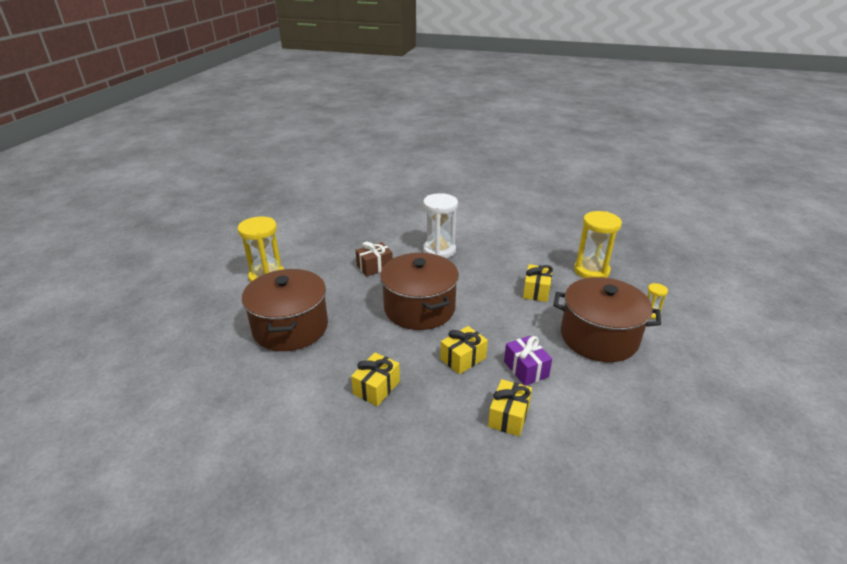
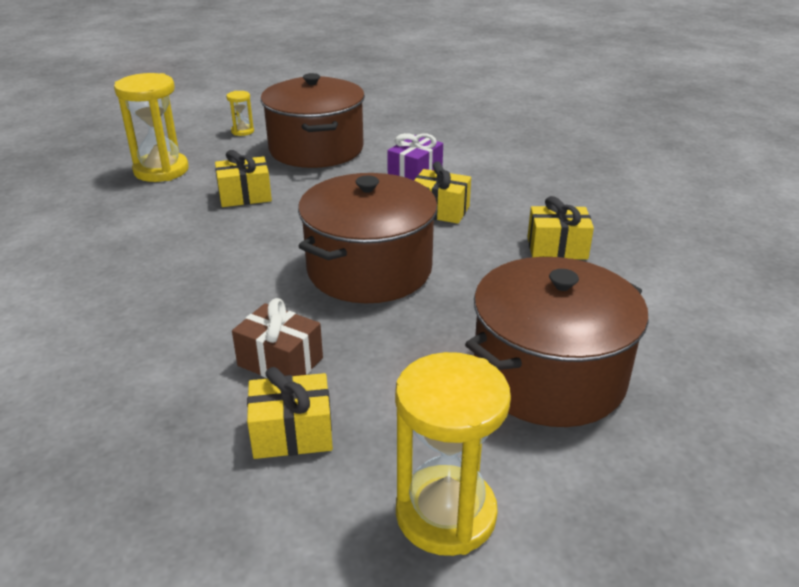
camera: 120 degrees left, 0 degrees up
white hourglass [423,193,458,258] -> none
yellow gift [488,379,532,436] -> yellow gift moved to [247,367,333,459]

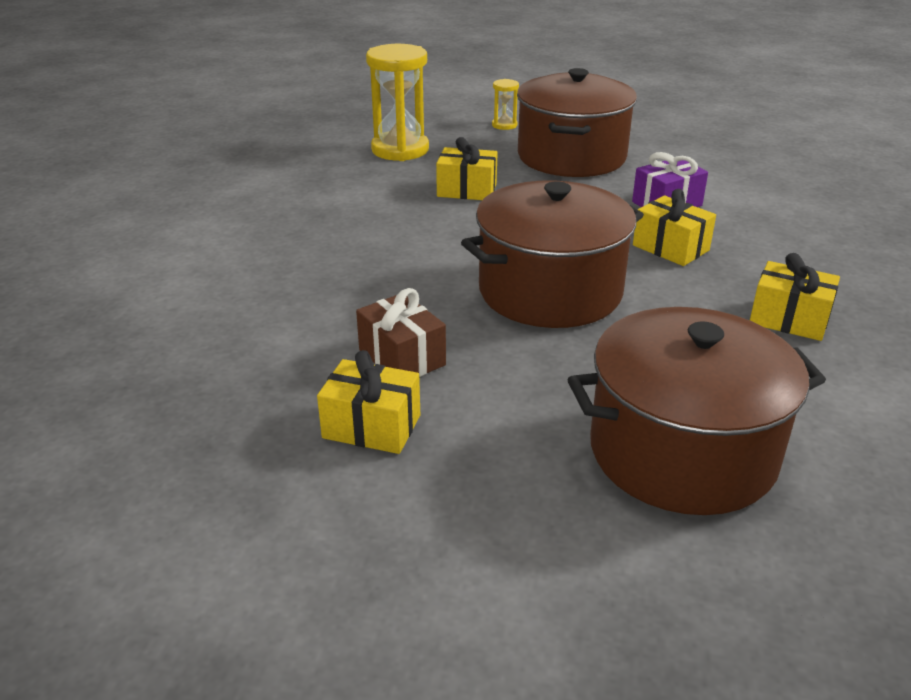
camera: 25 degrees right, 0 degrees up
yellow hourglass [395,352,511,556] -> none

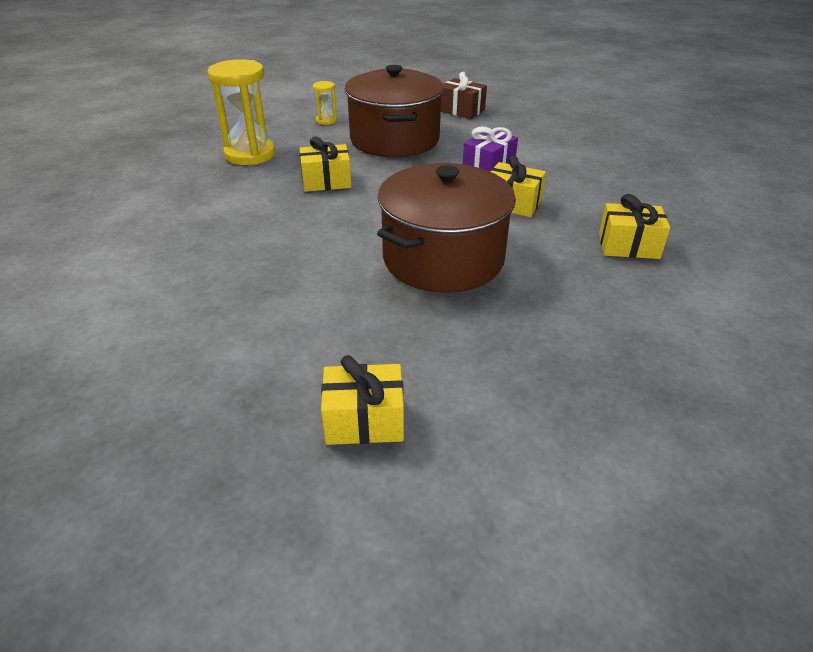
camera: 20 degrees left, 5 degrees up
brown gift [356,288,446,377] -> brown gift moved to [441,72,487,119]
brown pot [568,307,826,515] -> none

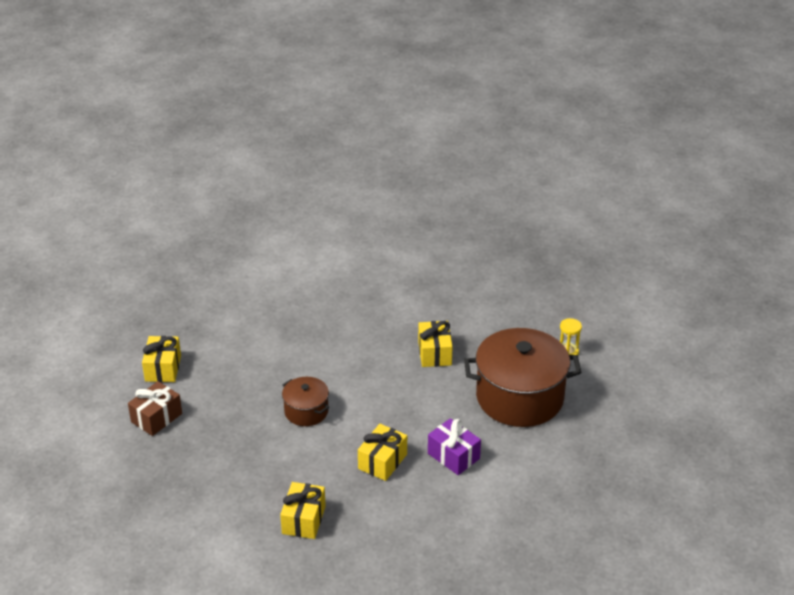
camera: 95 degrees right, 0 degrees up
yellow hourglass [207,59,275,165] -> none
brown pot [377,163,516,293] -> brown pot [282,377,329,426], size x0.50
brown gift [441,72,487,119] -> brown gift moved to [128,381,182,436]

